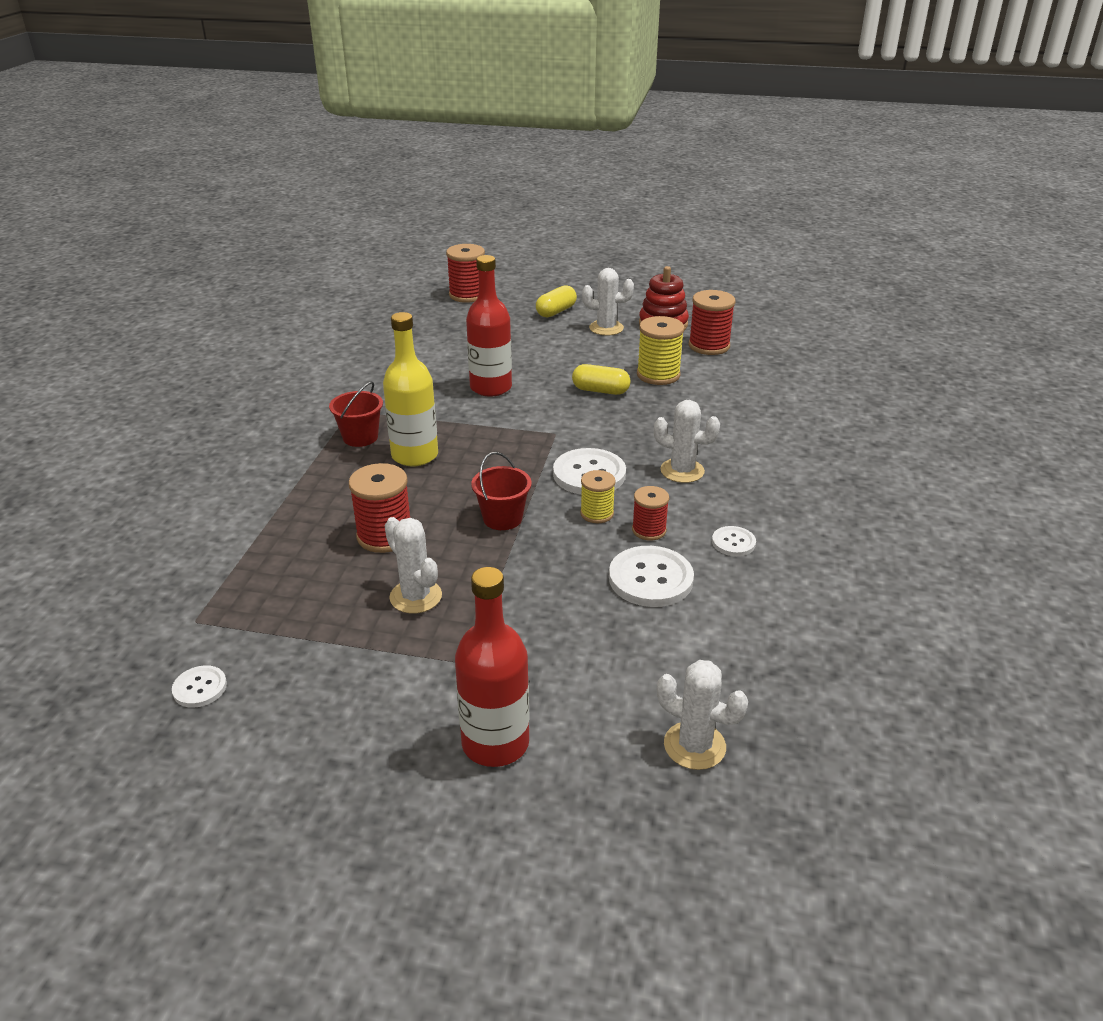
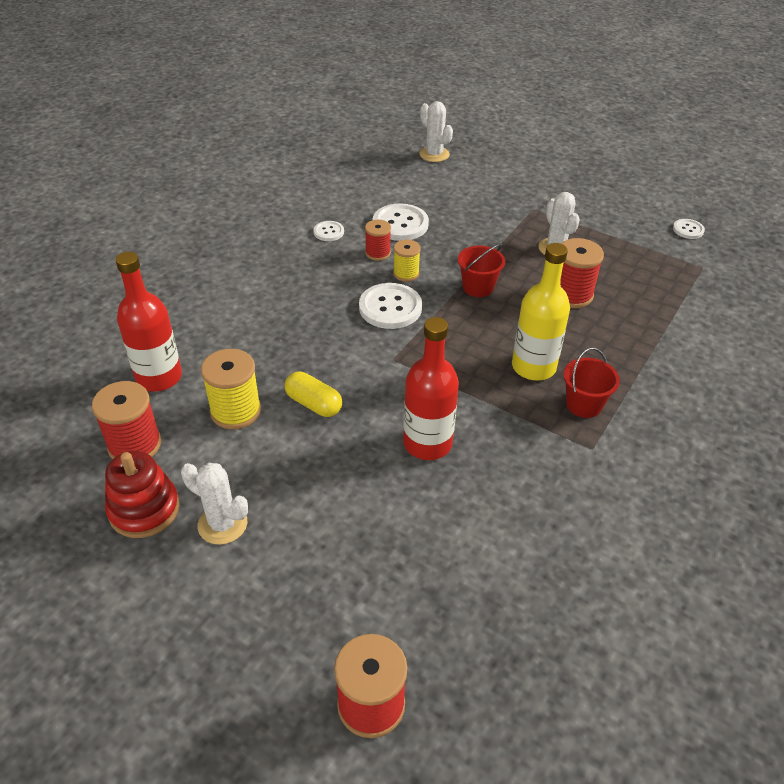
camera: 160 degrees left, 10 degrees up
red bottle [455,567,529,767] -> red bottle moved to [115,252,182,392]
yellow capsule [536,285,577,318] -> none
white cactus [654,400,720,483] -> none

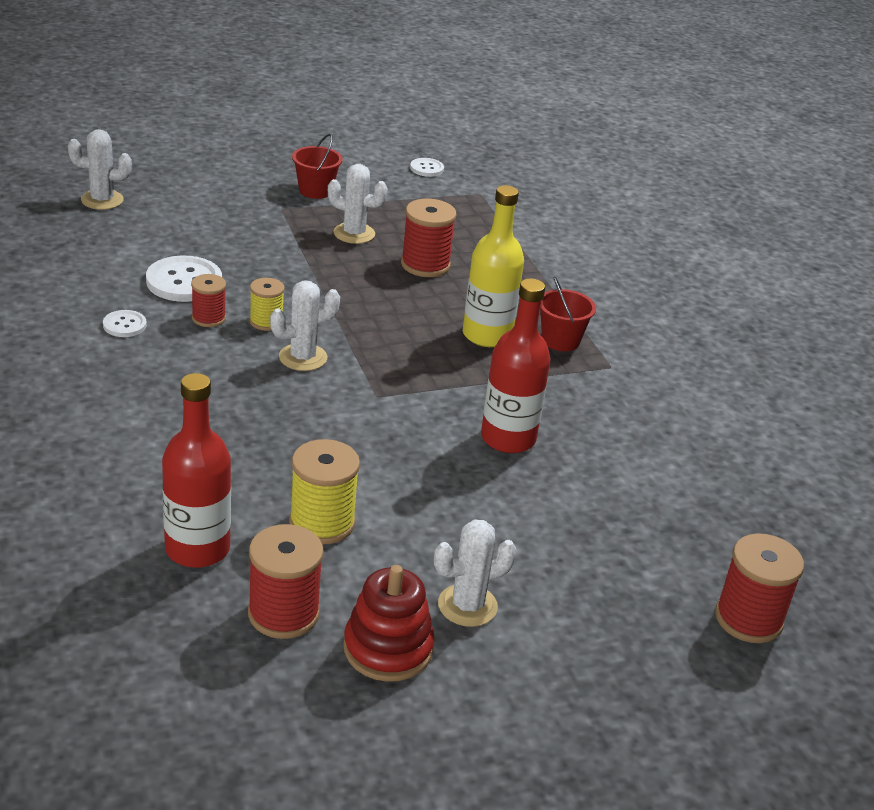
camera: 55 degrees left, 10 degrees down
yellow capsule [285,371,342,417] -> none
white button [359,283,422,329] -> white cactus [270,280,340,371]
red bucket [458,244,505,297] -> red bucket moved to [292,134,343,199]

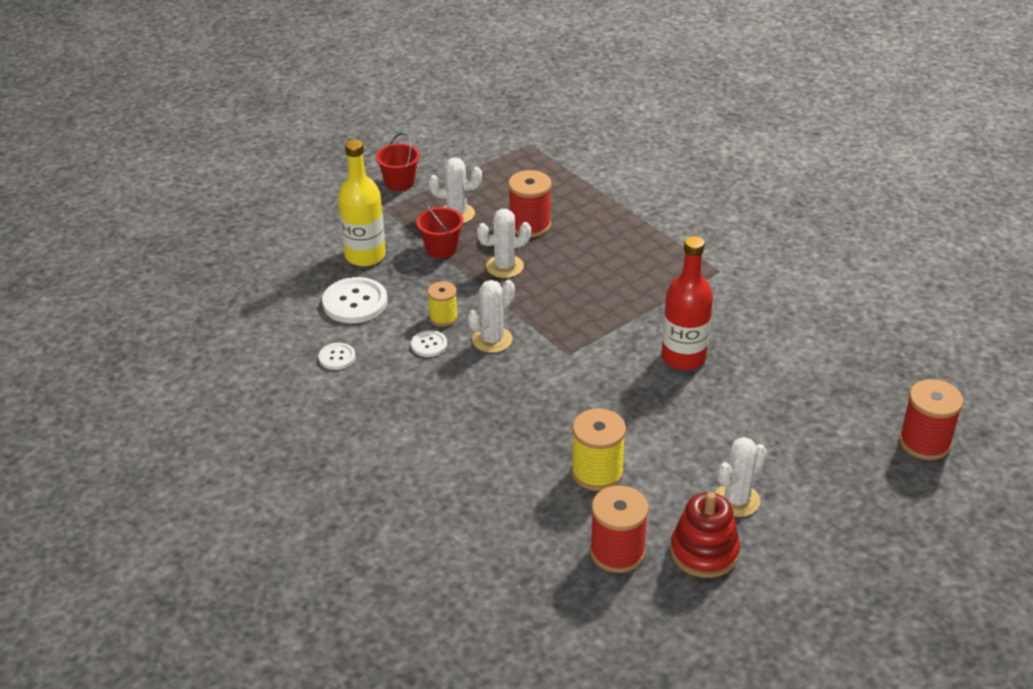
camera: 15 degrees left, 5 degrees up
white cactus [68,129,132,210] -> white cactus moved to [477,209,531,278]
red bottle [162,373,231,568] -> none
red spool [191,274,226,327] -> none
white button [410,158,444,177] -> white button moved to [411,330,447,357]
yellow bottle [463,185,524,347] -> yellow bottle moved to [338,139,386,266]
red bucket [540,277,596,351] -> red bucket moved to [416,202,464,258]

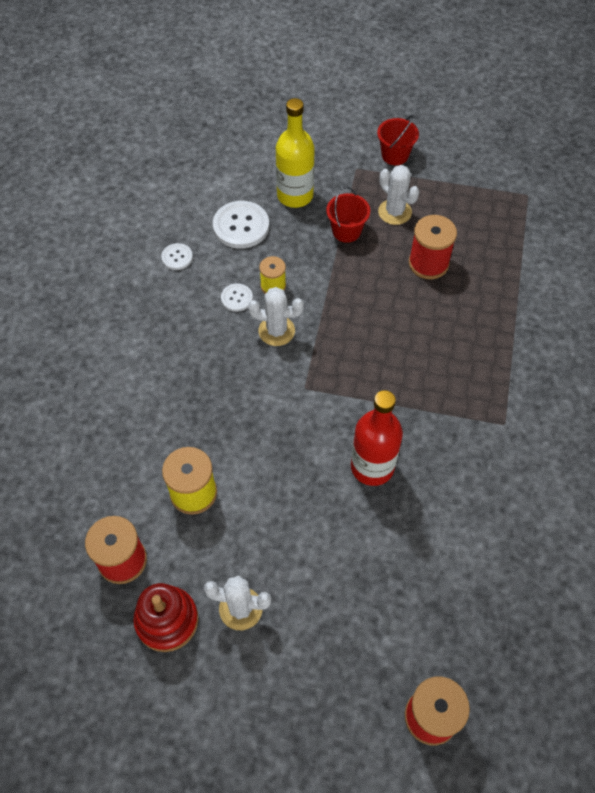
camera: 50 degrees right, 20 degrees up
white cactus [477,209,531,278] -> none

